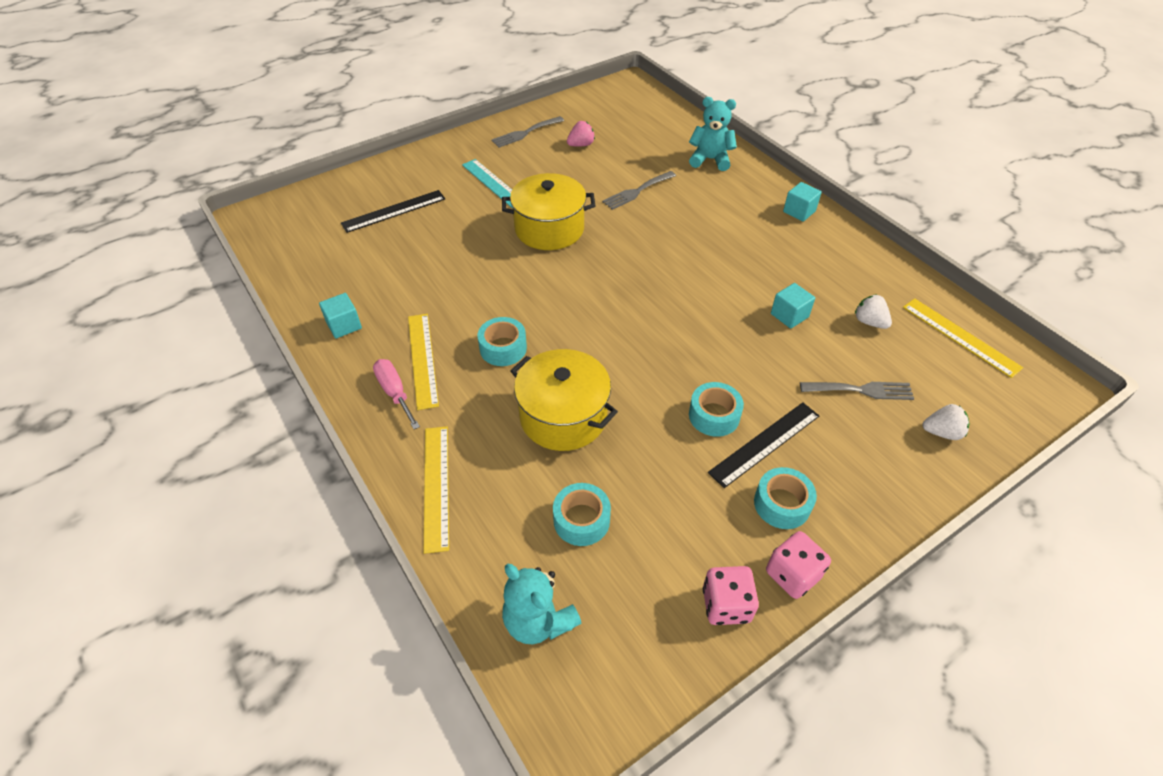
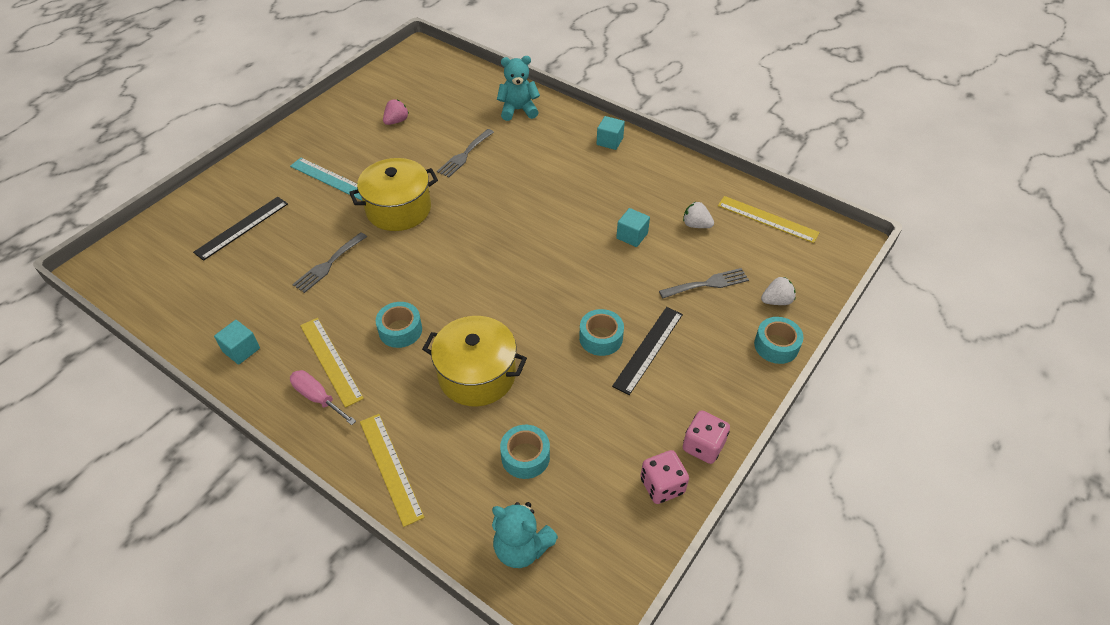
camera: 20 degrees left, 0 degrees up
grey fork [491,116,564,148] -> grey fork moved to [292,232,367,293]
turquoise tape [754,467,817,529] -> turquoise tape moved to [754,317,803,364]

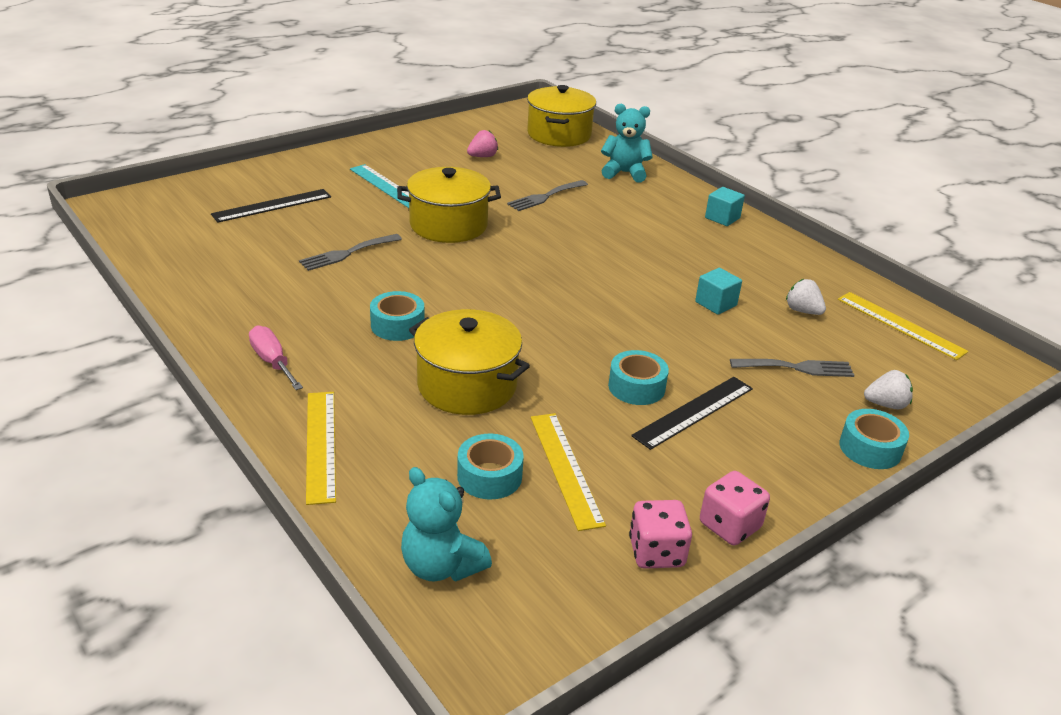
camera: 15 degrees right, 15 degrees down
turquoise cube [214,320,260,365] -> none
yellow ruler [300,318,364,408] -> yellow ruler moved to [531,413,606,531]
none -> yellow pot [527,85,596,147]

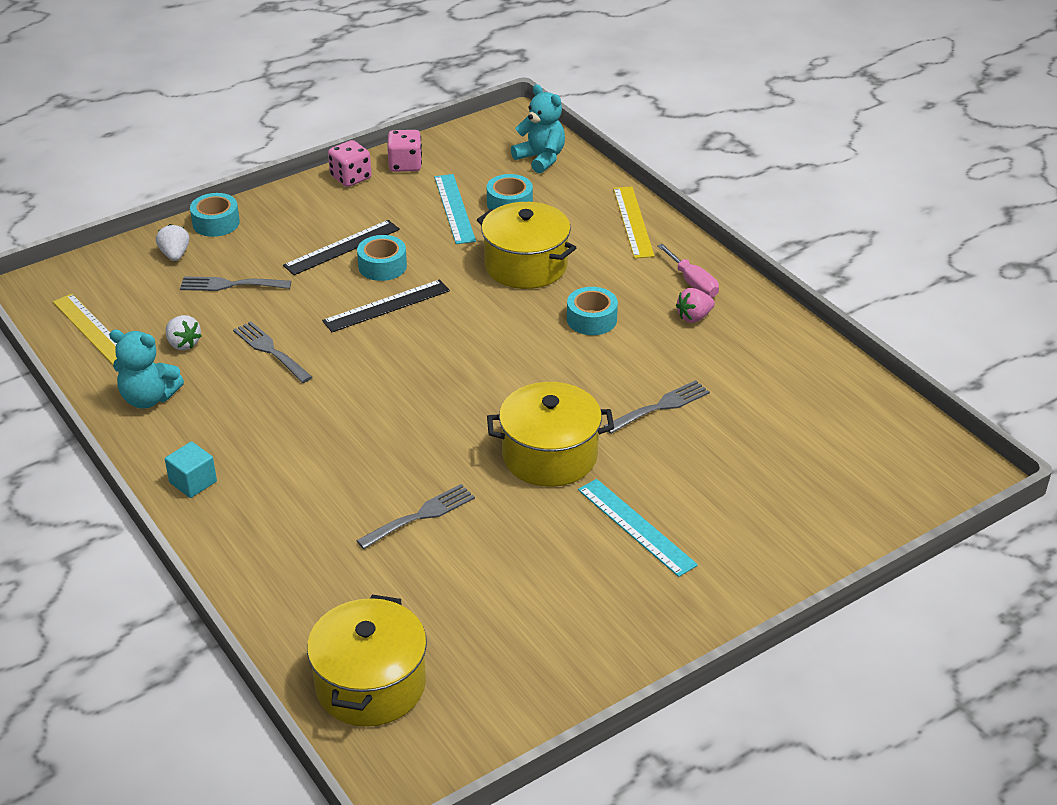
camera: 175 degrees left, 5 degrees up
black ruler [211,189,331,223] -> black ruler moved to [322,279,450,332]
pink strawberry [467,130,498,157] -> pink strawberry moved to [676,288,715,323]
yellow ruler [531,413,606,531] -> turquoise ruler [434,174,476,244]
turquoise teddy bear [601,104,653,182] -> turquoise teddy bear moved to [109,329,184,409]
turquoise cube [695,268,742,315] -> grey fork [233,321,312,383]
white strawberry [864,370,913,409] -> white strawberry turned 75 degrees clockwise [156,224,189,261]

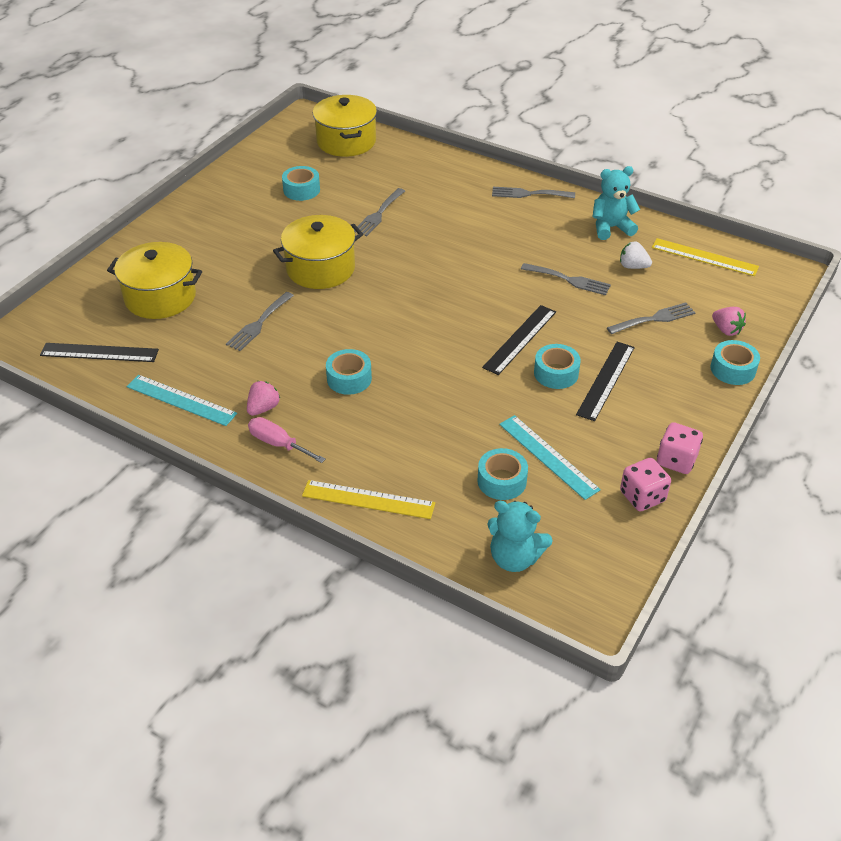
camera: 155 degrees right, 5 degrees up
white strawberry [156,224,189,261] -> pink strawberry [712,307,746,336]
turquoise cube [165,441,217,498] -> grey fork [492,187,575,198]
yellow pot [477,202,576,289] -> yellow pot moved to [107,242,202,319]
turquoise ruler [578,479,698,577] -> turquoise ruler moved to [127,375,237,426]
yellow ruler [613,187,655,258] -> yellow ruler turned 45 degrees counterclockwise [302,480,435,519]
none -> black ruler [40,343,159,362]
none -> turquoise tape [282,166,320,201]

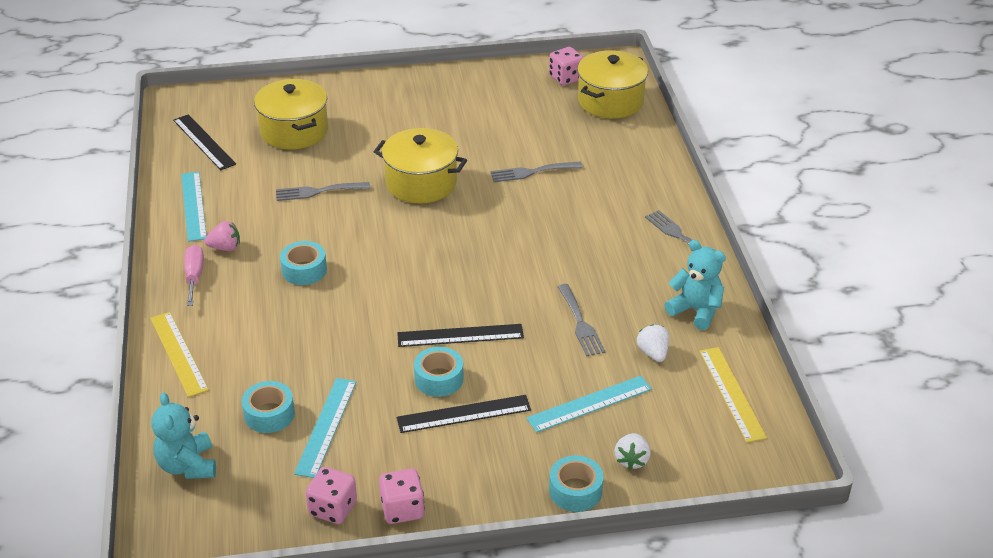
camera: 50 degrees right, 5 degrees down
turquoise tape [282,166,320,201] -> none
grey fork [607,303,696,334] -> turquoise ruler [527,376,652,433]
pink strawberry [712,307,746,336] -> white strawberry [614,433,651,470]
none -> pink dice [549,47,584,85]

